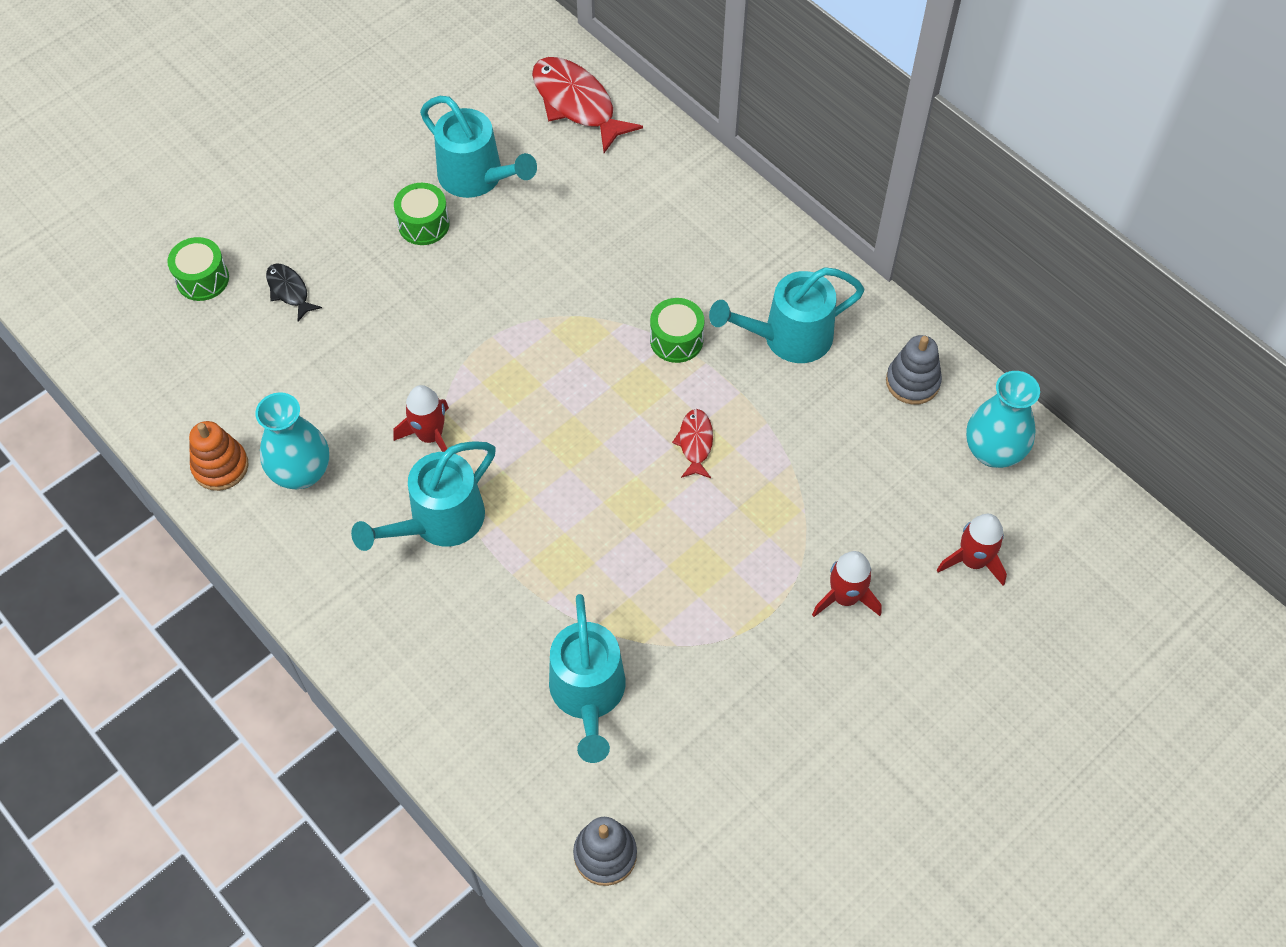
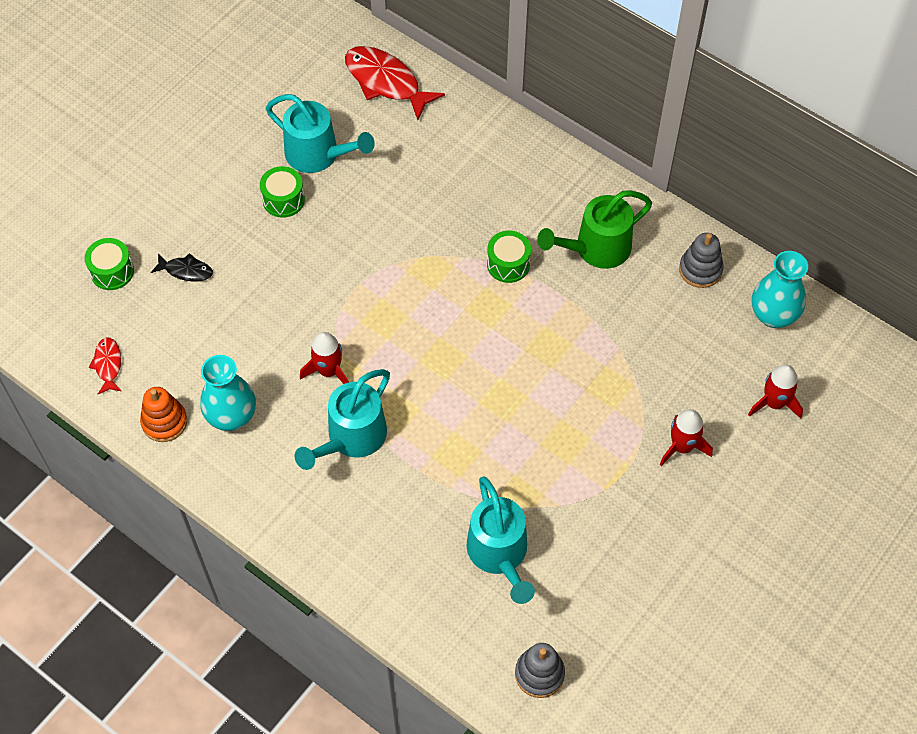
camera: 10 degrees left, 0 degrees up
black fish [266,263,322,321] -> black fish turned 150 degrees clockwise [151,253,213,282]
red fish [672,409,713,478] -> red fish moved to [88,337,121,394]
turquoise watering can [709,267,865,363] -> green watering can [537,190,652,269]

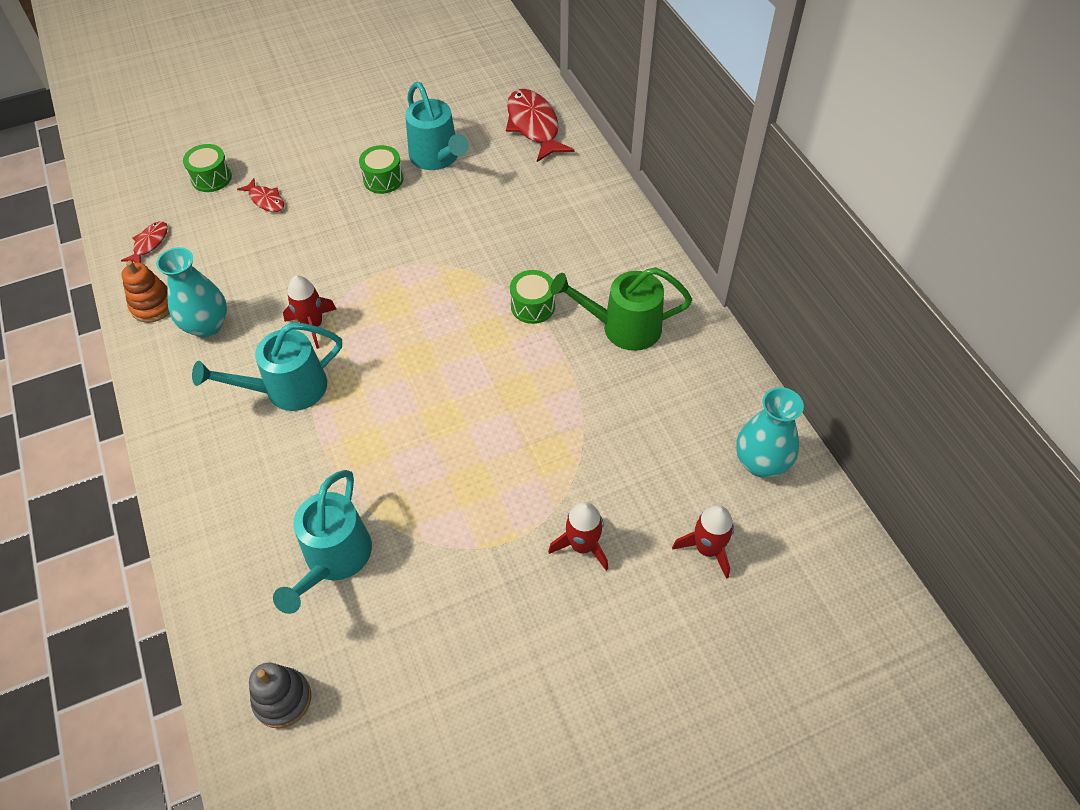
camera: 30 degrees right, 5 degrees down
black fish [151,253,213,282] -> red fish [237,178,284,212]
grey stacking toy [679,233,723,288] -> none

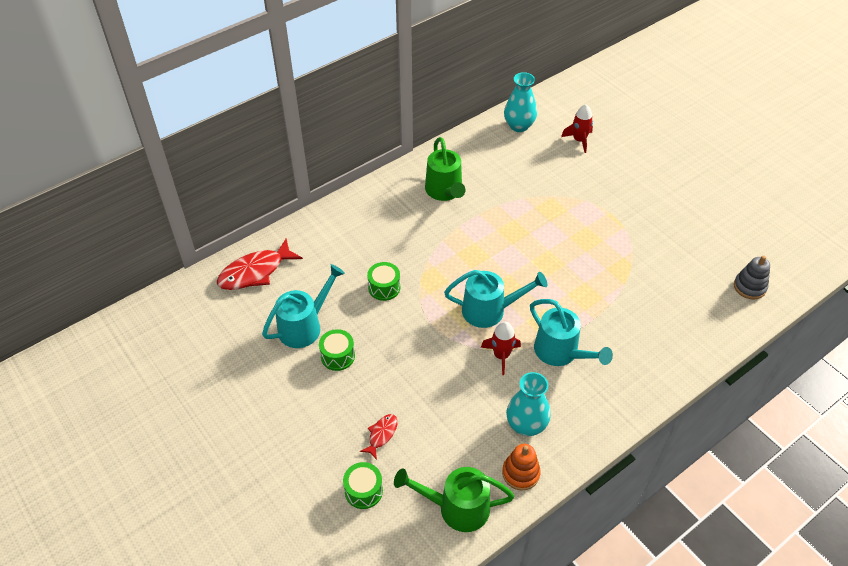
camera: 105 degrees left, 5 degrees down
red fish [121,221,168,263] -> green watering can [394,467,514,532]
turquoise watering can [273,470,372,614] -> turquoise watering can moved to [444,270,547,328]
green drum [510,270,555,324] -> green drum moved to [367,262,400,301]
red rocket [548,502,608,571] -> none

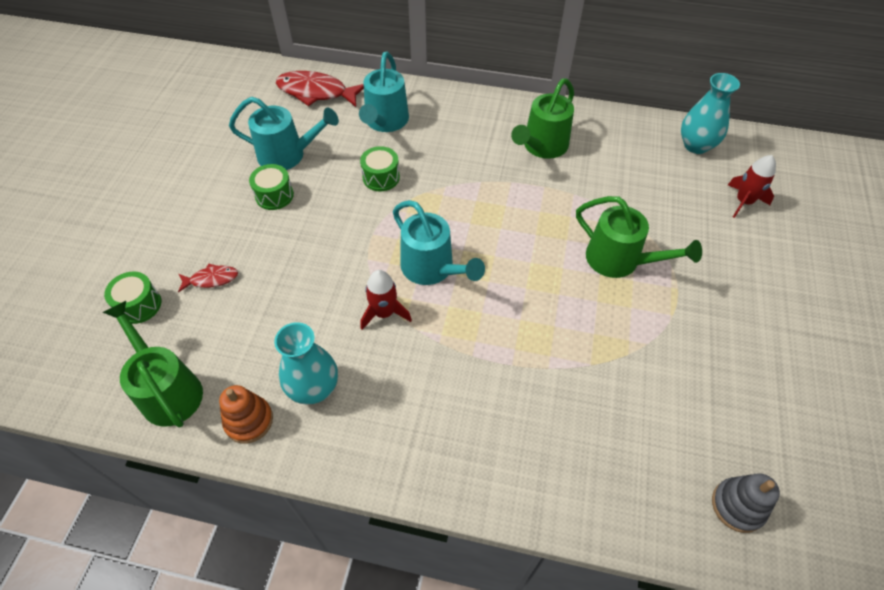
camera: 50 degrees right, 5 degrees up
turquoise watering can [530,299,613,366] -> turquoise watering can moved to [359,52,409,132]
none -> green watering can [576,196,702,278]

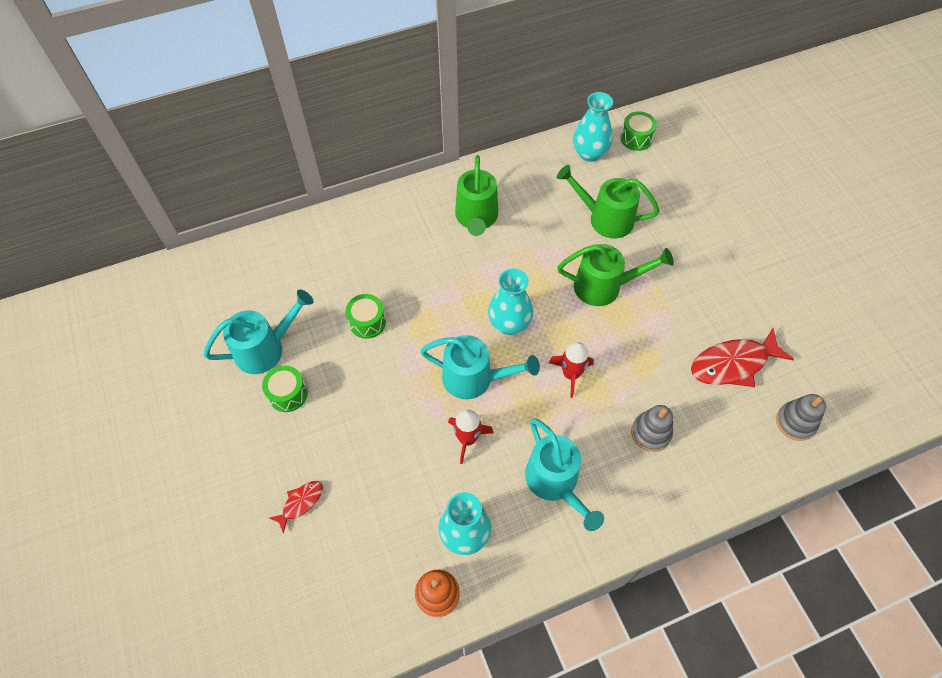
camera: 35 degrees left, 5 degrees up
green watering can [102,301,203,427] -> green watering can moved to [557,165,660,238]
green drum [104,272,161,324] -> green drum moved to [620,111,657,151]
red fish [276,71,364,107] -> red fish moved to [691,328,794,387]
turquoise watering can [359,52,409,132] -> turquoise watering can moved to [525,419,604,531]
red rocket [728,155,776,218] -> red rocket moved to [549,342,594,398]
none -> turquoise vase [488,269,533,335]
none -> grey stacking toy [631,405,673,452]

